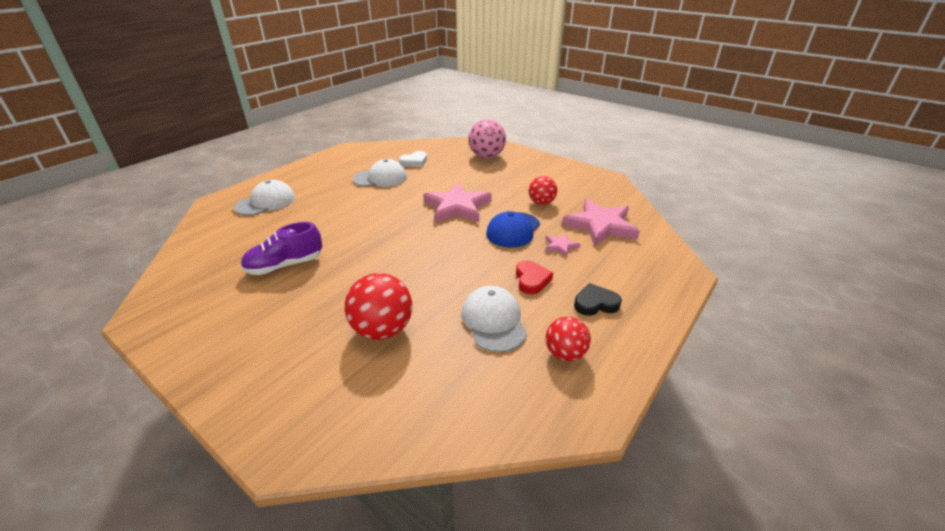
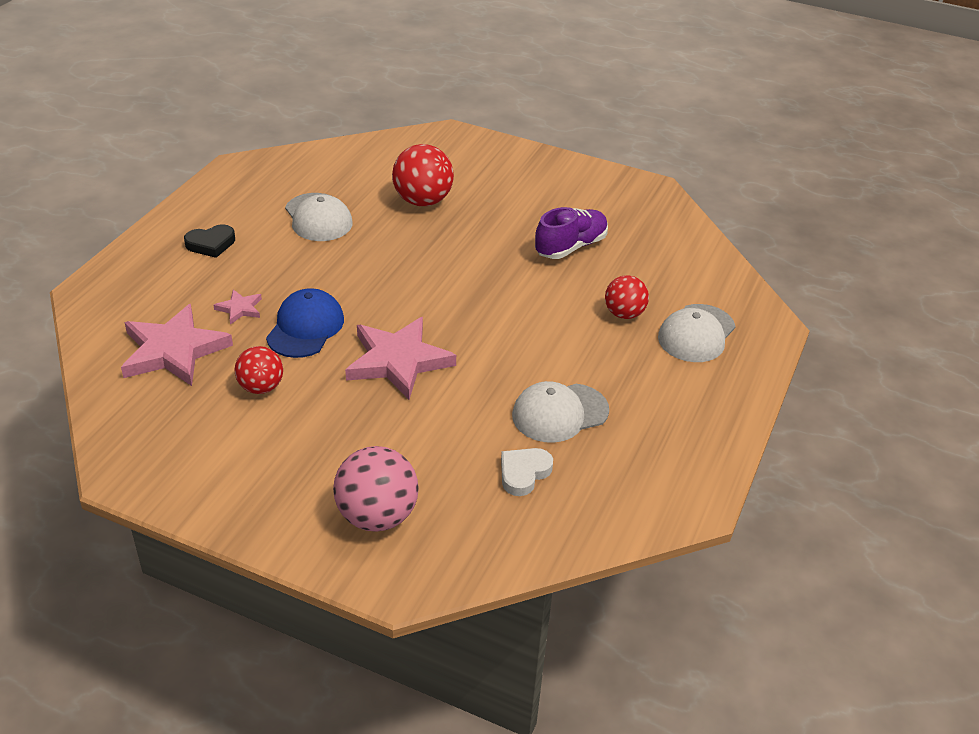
camera: 165 degrees right, 5 degrees up
red heart [516,260,553,294] -> none
red ball [546,316,591,361] -> red ball moved to [605,275,649,319]

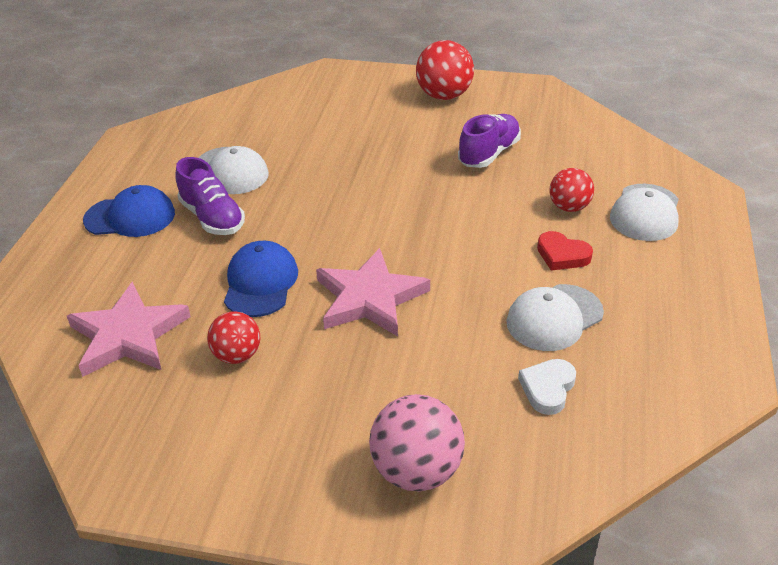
camera: 10 degrees left, 0 degrees up
black heart [184,224,235,258] -> blue cap [83,185,175,237]
pink star [213,289,262,325] -> none
red ball [392,144,454,206] -> red ball moved to [416,40,474,100]
none -> purple shoe [175,157,245,235]
none -> red heart [537,231,593,271]

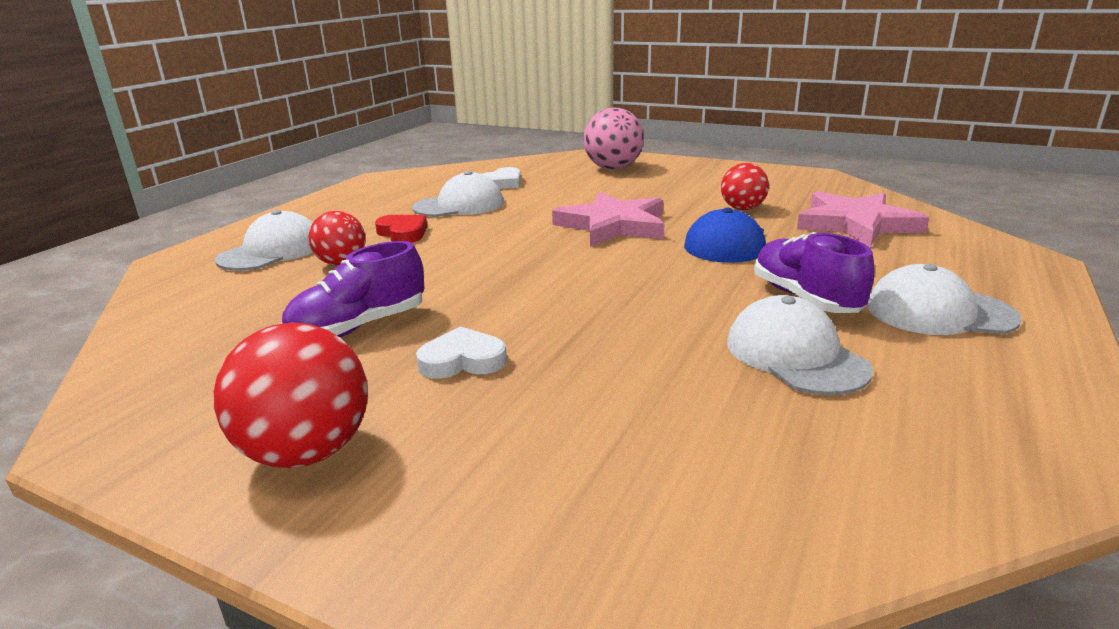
camera: 165 degrees left, 15 degrees down
blue cap [83,185,175,237] -> white cap [867,264,1022,335]
none -> white heart [416,326,507,379]

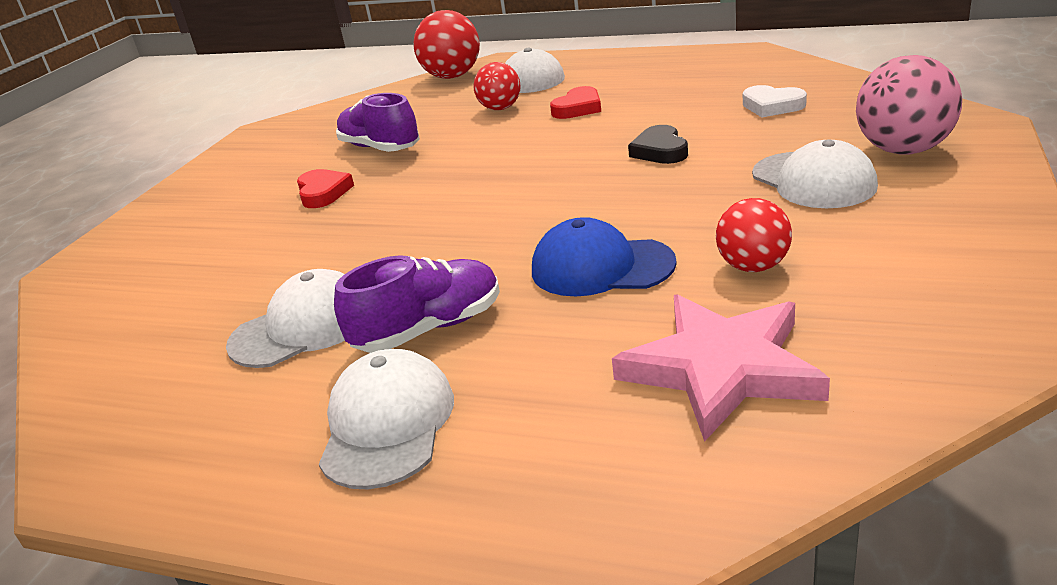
camera: 85 degrees right, 5 degrees up
red ball [213,323,368,468] -> red ball moved to [413,10,480,79]
white cap [412,171,504,217] -> white cap moved to [752,139,878,208]
white heart [416,326,507,379] -> red heart [297,169,354,208]
pink star [552,192,665,246] -> none
none -> black heart [628,125,688,164]

